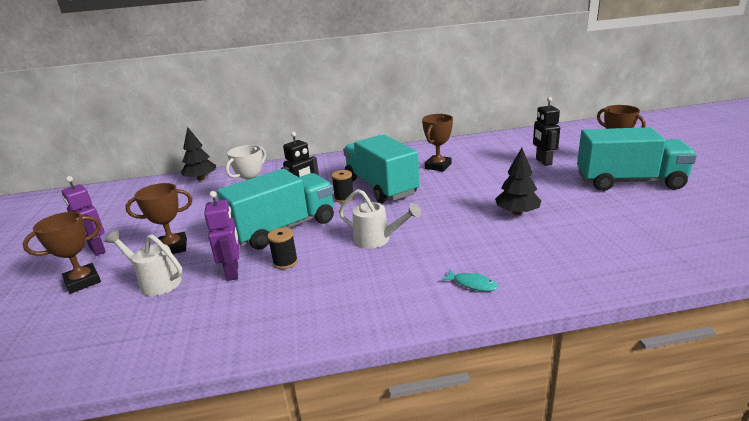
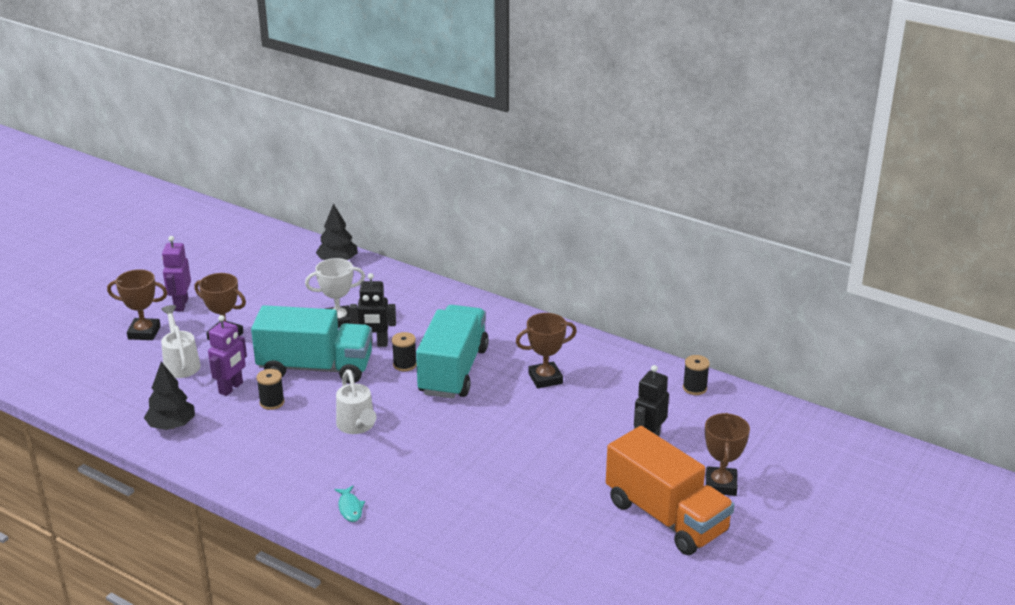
camera: 40 degrees right, 5 degrees up
black tree [495,148,541,215] -> black tree moved to [144,362,195,430]
turquoise truck [577,127,697,191] -> orange truck [606,426,734,555]
none -> black spool [683,355,710,395]

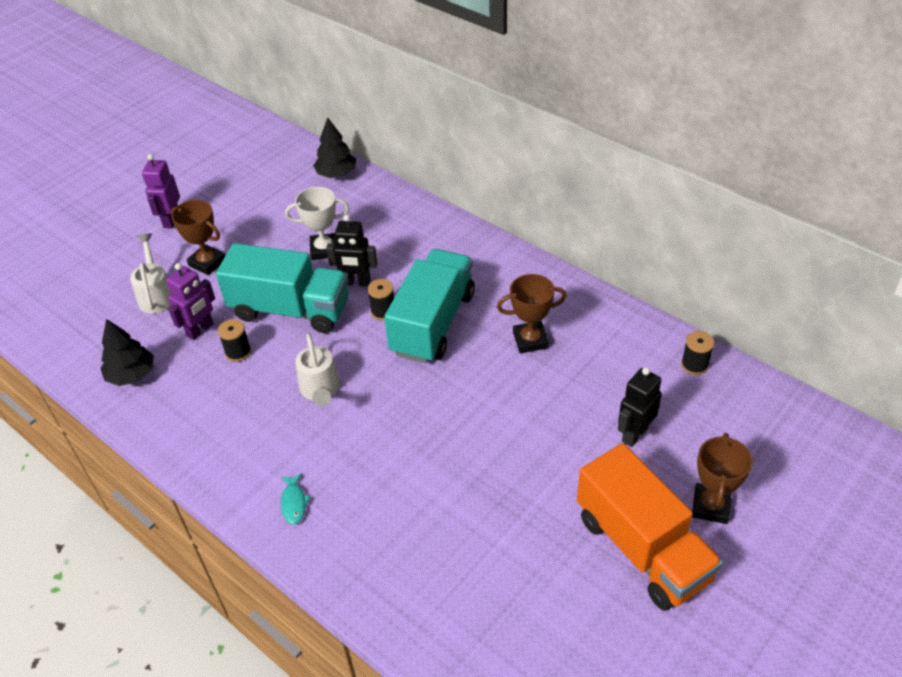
camera: 10 degrees right, 15 degrees up
brown trophy [107,269,167,340] -> none

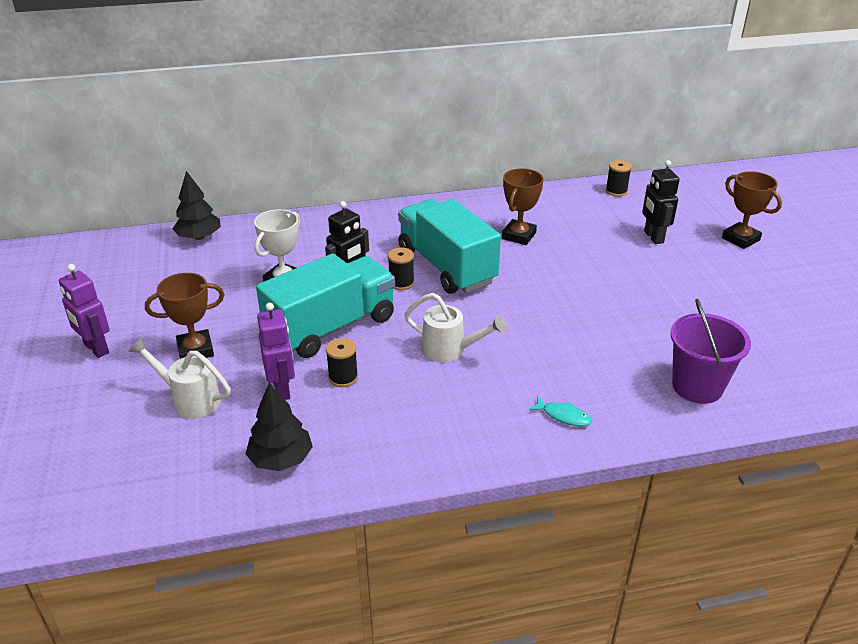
camera: 55 degrees left, 10 degrees down
orange truck [577,443,723,611] -> none
none -> purple bucket [670,299,751,404]

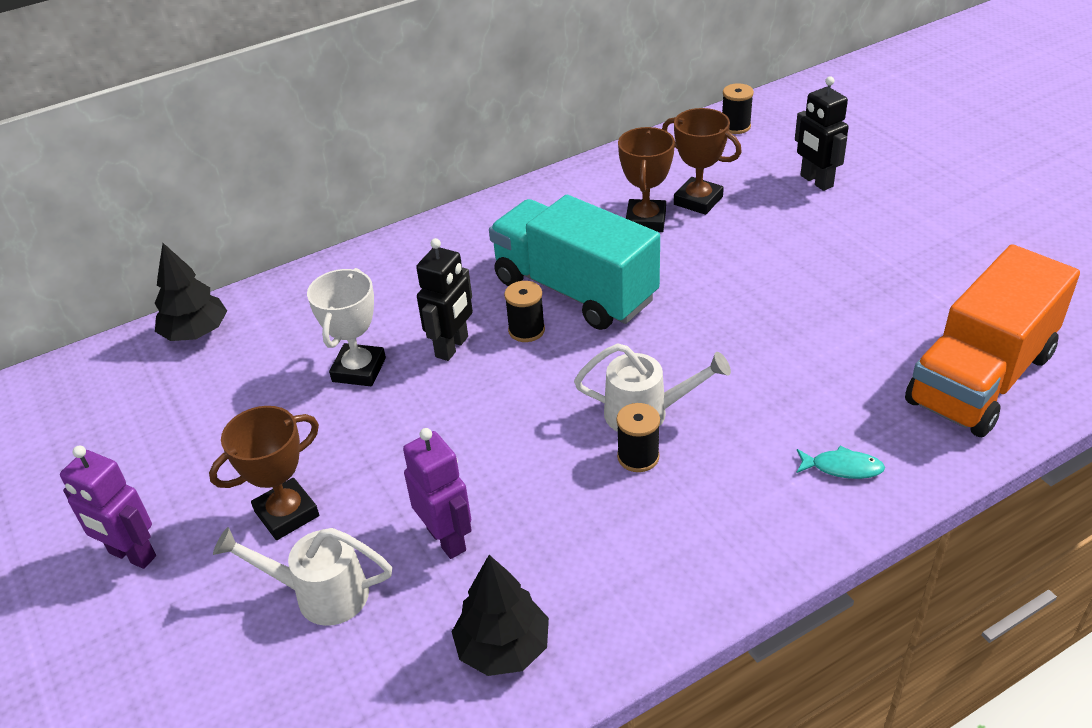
camera: 15 degrees left, 5 degrees up
turquoise truck [256,253,395,358] -> none
black spool [326,338,358,387] -> black spool moved to [616,403,660,472]
purple bucket [670,299,751,404] -> orange truck [905,244,1080,437]
brown trophy [722,171,782,249] -> brown trophy moved to [662,108,742,215]

